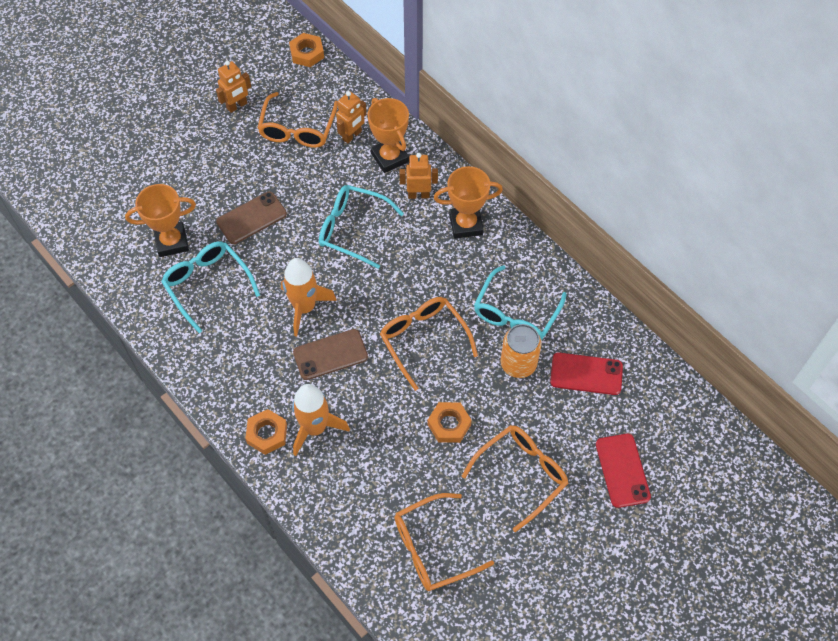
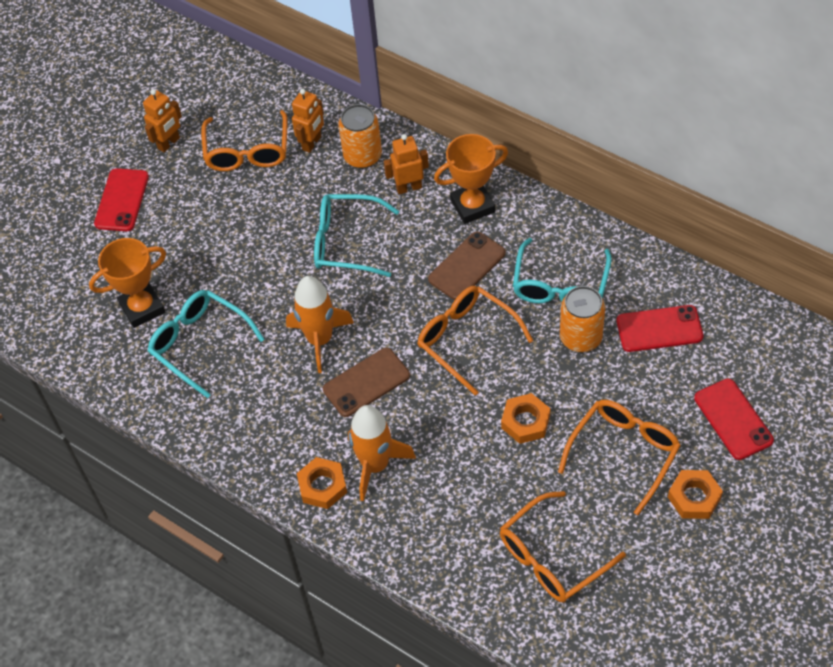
camera: 10 degrees left, 5 degrees down
brown phone [216,191,287,244] -> brown phone moved to [428,231,506,300]
orange nut [289,33,324,67] -> orange nut moved to [668,470,723,519]
orange trophy [367,98,409,173] -> orange can [338,104,382,168]
none -> red phone [94,168,149,231]

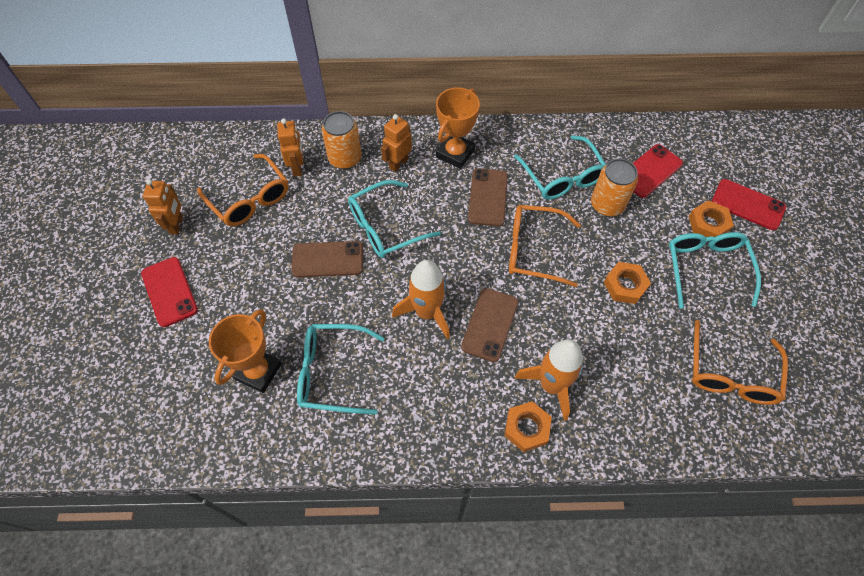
camera: 40 degrees left, 5 degrees up
orange glasses [558,400,681,515] -> turquoise glasses [669,232,761,309]
orange nut [668,470,723,519] -> orange nut moved to [689,200,734,237]
none -> brown phone [291,241,363,278]

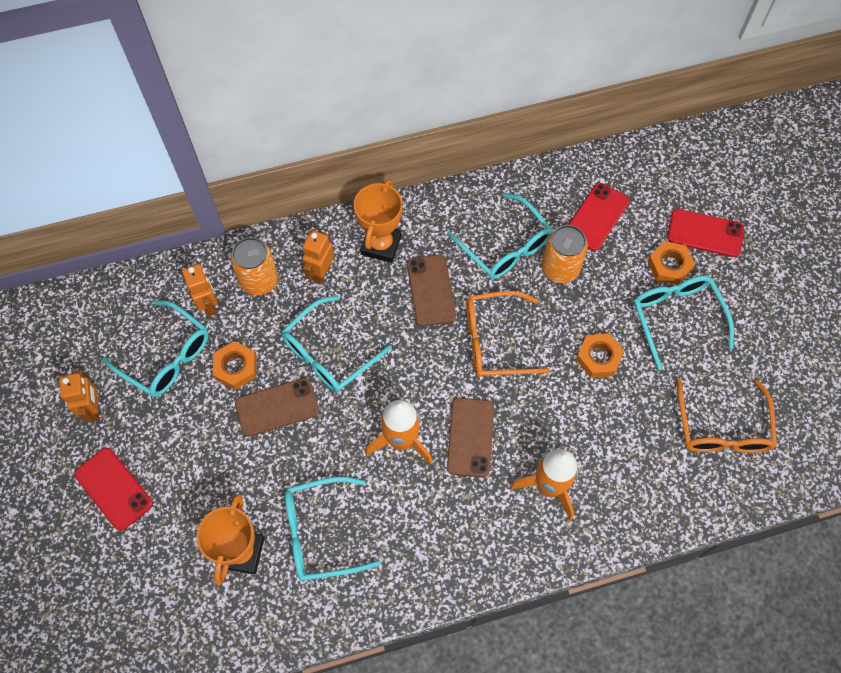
camera: 15 degrees left, 5 degrees up
orange glasses [197,154,289,226] -> turquoise glasses [102,300,209,397]
orange nut [504,401,552,452] -> orange nut moved to [213,341,257,390]

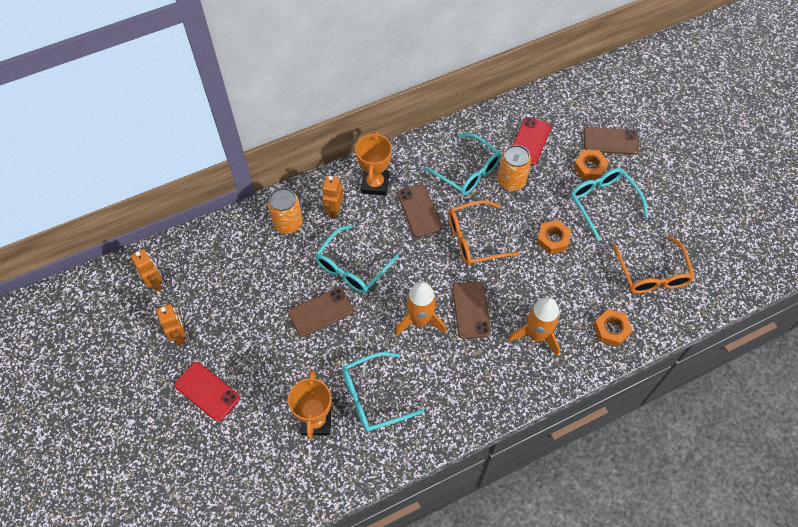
camera: 10 degrees left, 5 degrees down
turquoise glasses [102,300,209,397] -> none
orange robot [182,264,218,317] -> orange robot moved to [131,249,162,292]
orange nut [213,341,257,390] -> orange nut moved to [594,309,633,347]
red phone [667,209,744,257] -> brown phone [584,127,639,155]

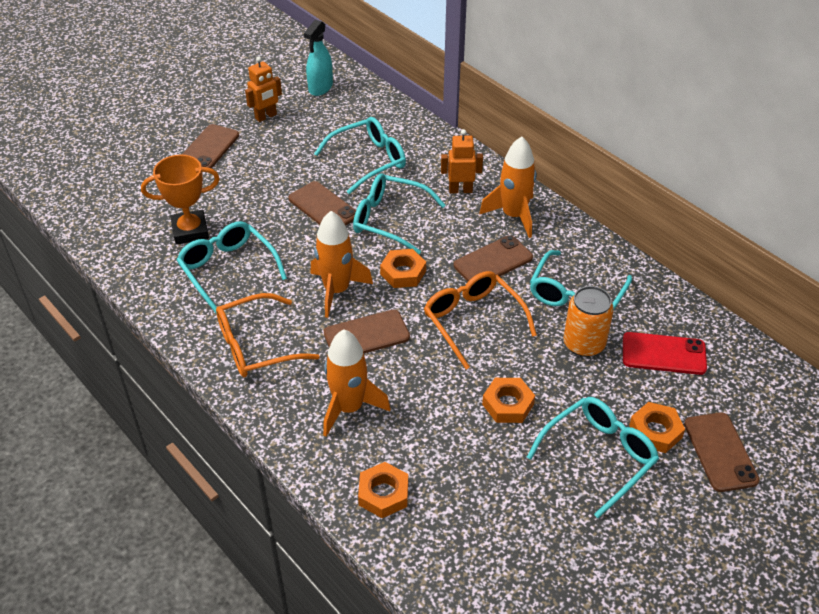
camera: 75 degrees right, 15 degrees down
orange robot [131,249,162,292] -> turquoise spray bottle [304,20,333,96]
red phone [174,362,240,422] -> brown phone [182,124,239,168]
orange can [268,188,303,234] -> none
orange trophy [355,131,392,196] -> orange rocket [479,136,536,238]
orange glasses [613,236,695,293] -> orange glasses moved to [216,293,320,377]
none -> turquoise glasses [314,117,406,194]
none -> orange nut [380,249,426,288]

